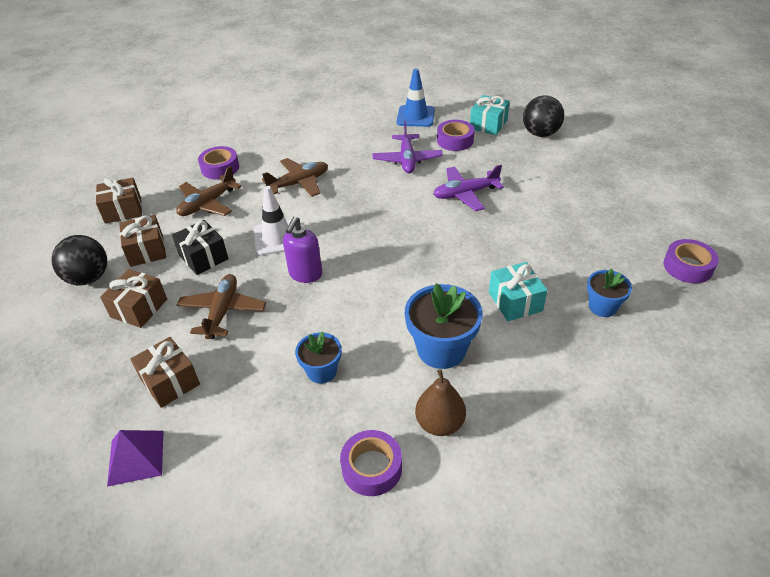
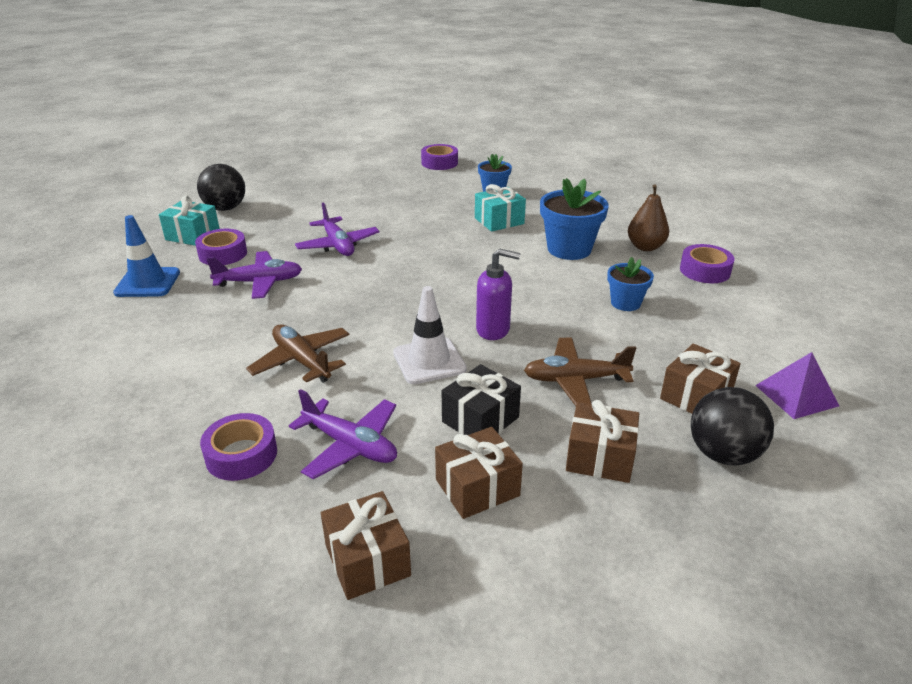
camera: 100 degrees left, 10 degrees down
black ball [51,235,107,285] -> black ball moved to [691,387,774,465]
brown plane [176,166,242,216] -> purple plane [289,389,397,479]

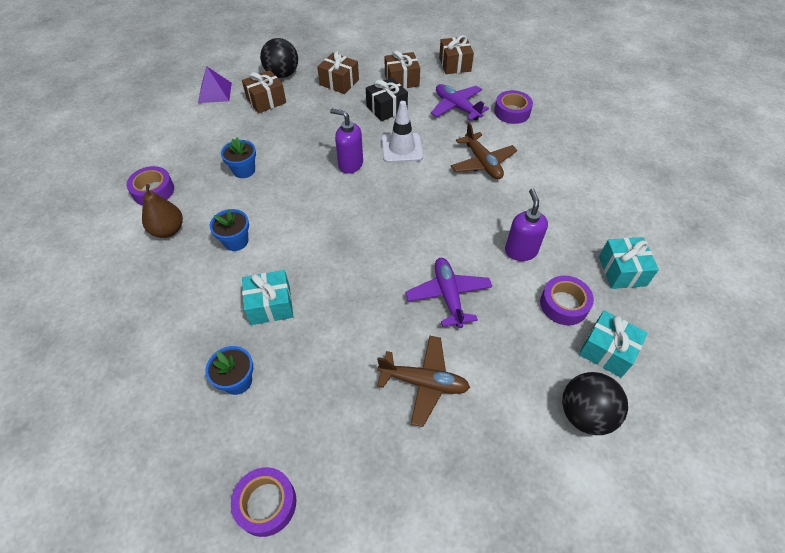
camera: 165 degrees left, 20 degrees up
blue traffic cone [113,215,180,297] -> turquoise gift [599,237,659,289]
purple plane [206,251,302,299] -> purple soap dispenser [505,189,548,261]
brown plane [524,338,636,406] -> brown plane moved to [377,336,470,427]
blue flower pot [540,178,609,260] -> blue flower pot [210,209,249,251], size x0.60

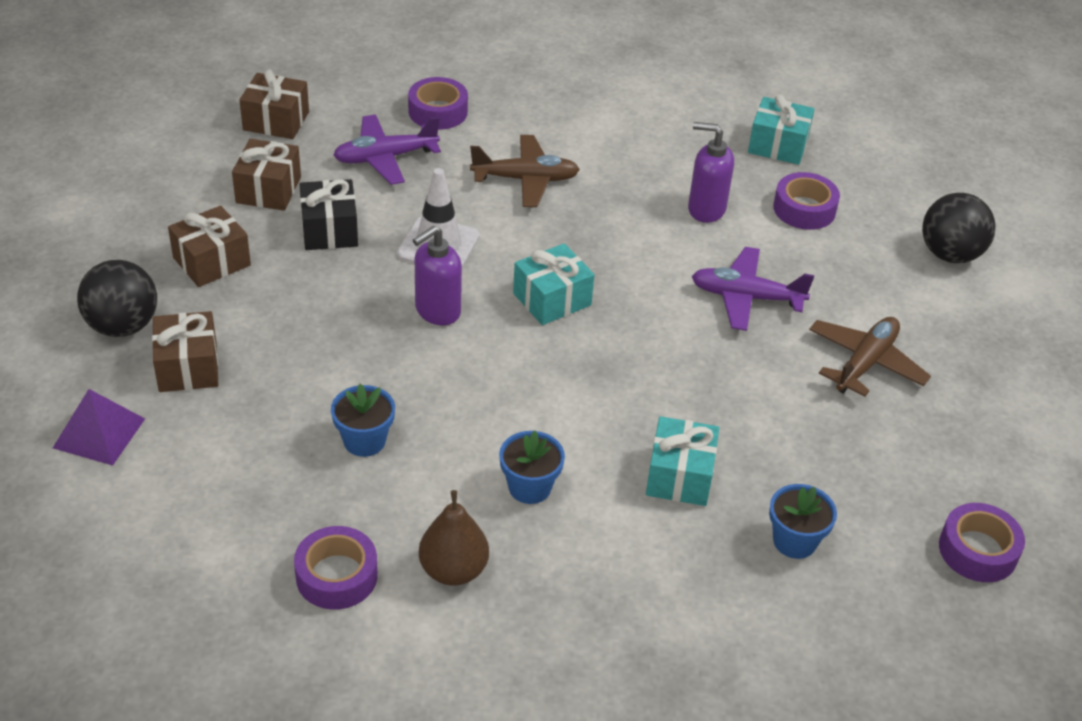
camera: 70 degrees left, 10 degrees down
turquoise gift [579,311,648,378] -> turquoise gift moved to [513,243,594,325]

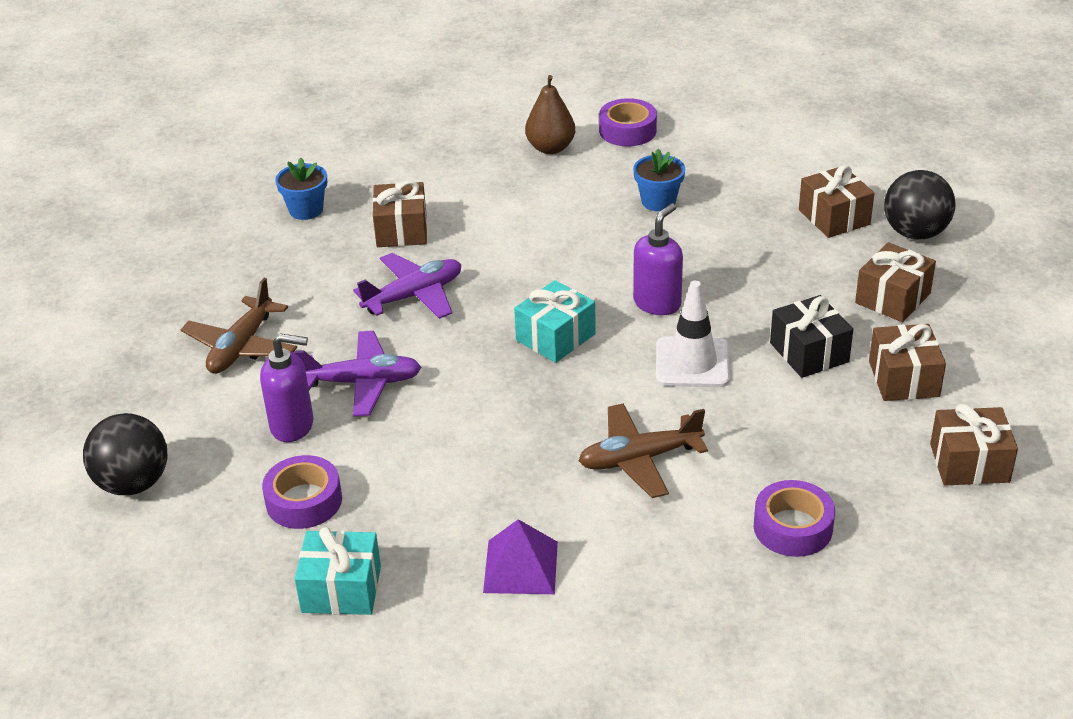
camera: 170 degrees right, 5 degrees down
purple pyramid [53,389,145,465] -> purple pyramid moved to [483,519,558,594]
purple plane [333,114,441,185] -> purple plane moved to [353,253,461,319]
blue flower pot [499,431,565,504] -> none
turquoise gift [646,416,719,506] -> brown gift [373,180,427,247]
purple soap dispenser [688,122,734,223] -> purple soap dispenser moved to [260,333,313,442]
purple tape [939,503,1025,582] -> none

